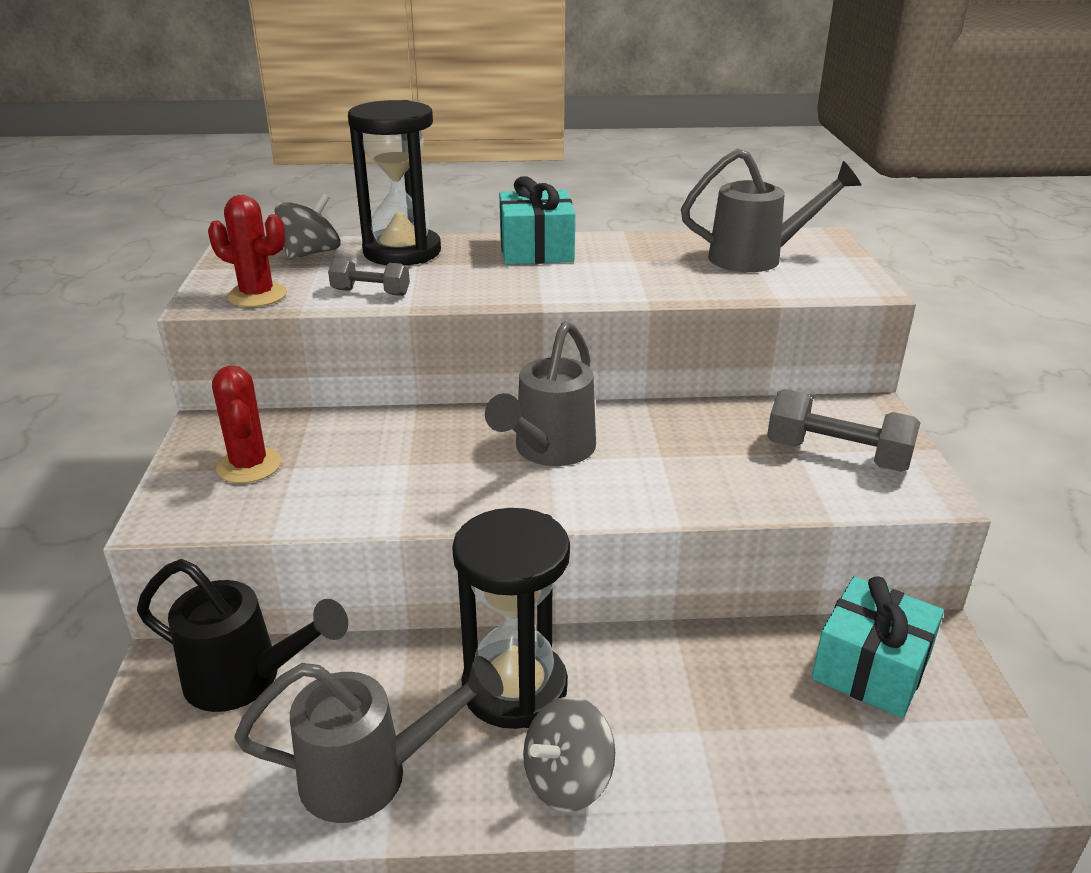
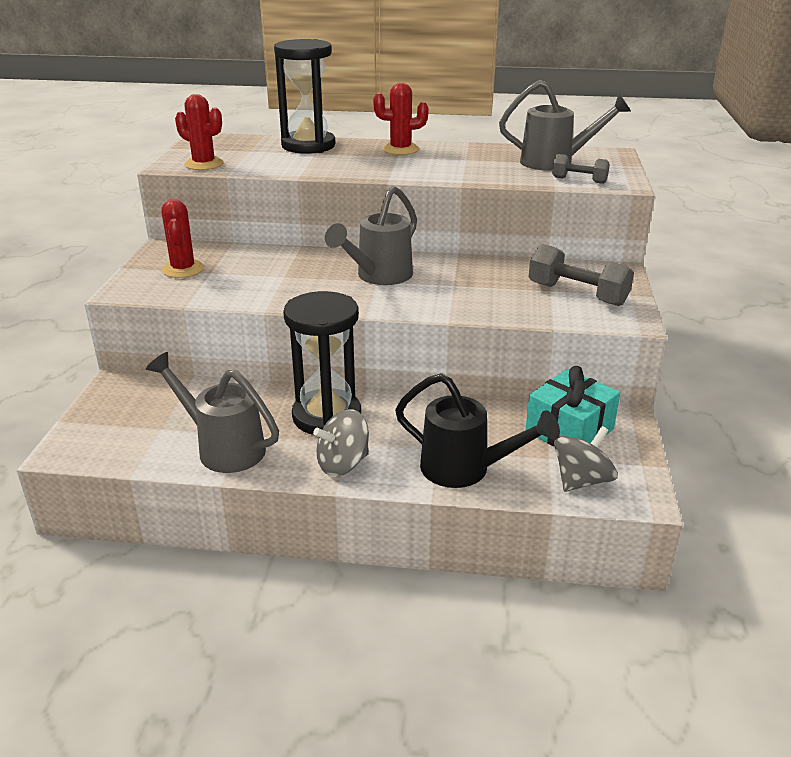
camera: 10 degrees right, 0 degrees up
black watering can [137,559,348,712] -> black watering can moved to [395,373,560,488]
grey watering can [234,656,503,823] -> grey watering can turned 150 degrees counterclockwise [146,352,279,473]
grey spinning top [275,193,341,260] -> grey spinning top moved to [554,426,618,492]
grey dumbbell [328,258,410,296] -> grey dumbbell moved to [552,154,610,184]
turquoise gift [499,176,575,265] -> red cactus [373,82,429,155]

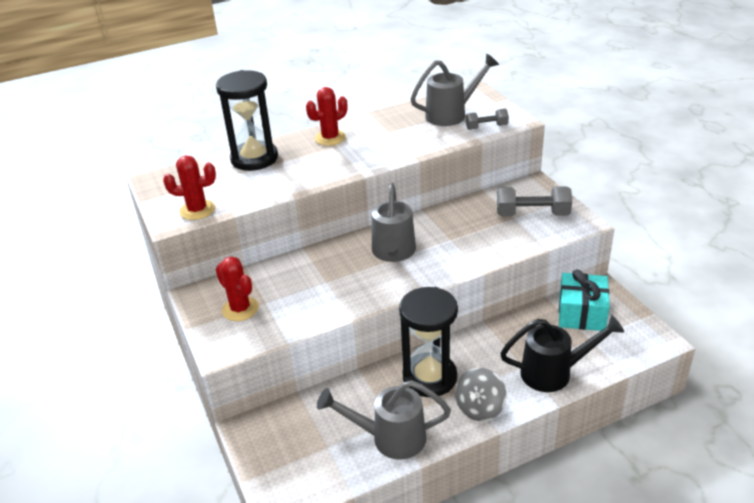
camera: 30 degrees left, 5 degrees up
grey spinning top [554,426,618,492] -> none

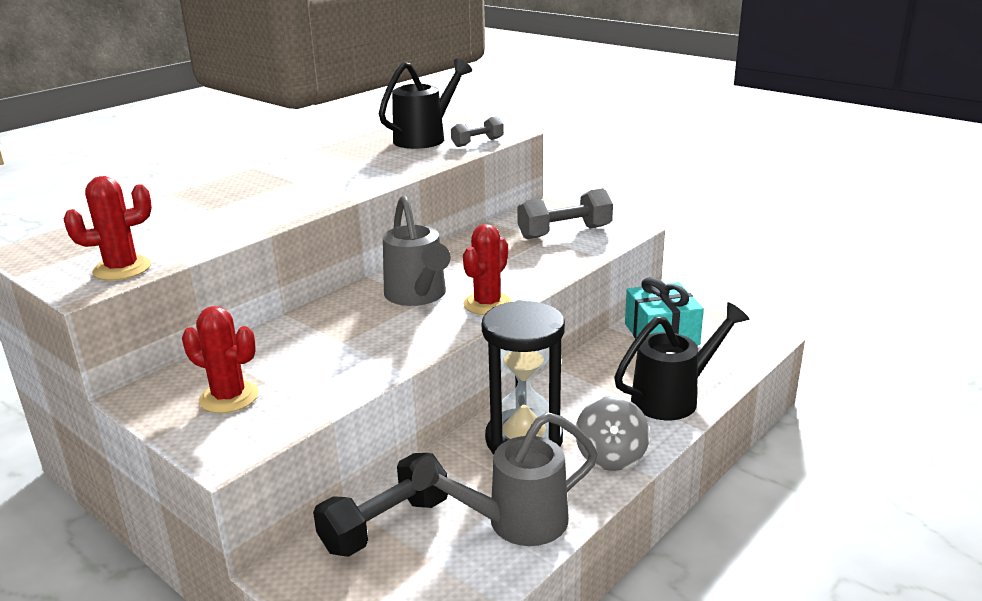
camera: 25 degrees left, 10 degrees down
black hourglass [216,70,278,171] -> none
red cactus [306,87,347,146] -> red cactus moved to [463,224,512,315]
grey watering can [411,54,499,126] -> black watering can [379,59,472,149]
none -> black dumbbell [313,453,448,557]

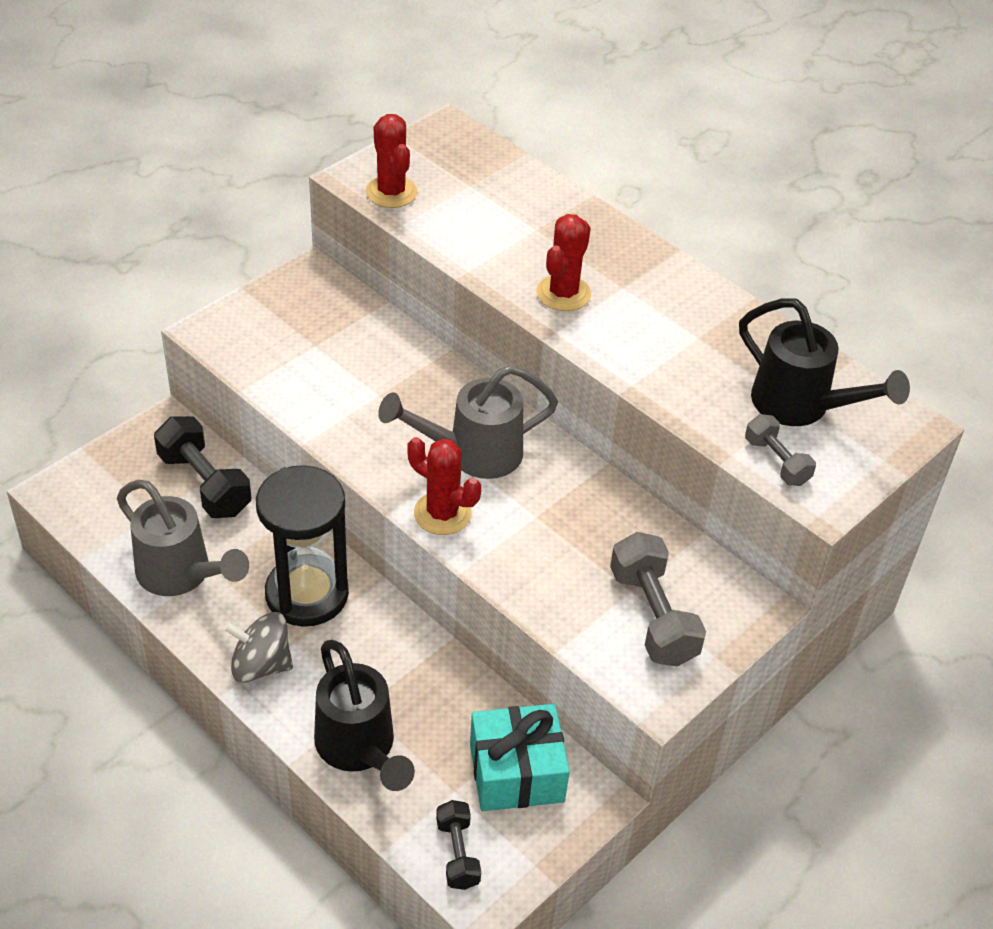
camera: 90 degrees right, 20 degrees up
red cactus [182,306,258,413] -> red cactus moved to [536,214,591,311]
grey watering can [412,412,598,546] -> grey watering can turned 150 degrees clockwise [117,480,249,596]
none -> black dumbbell [436,800,481,890]

